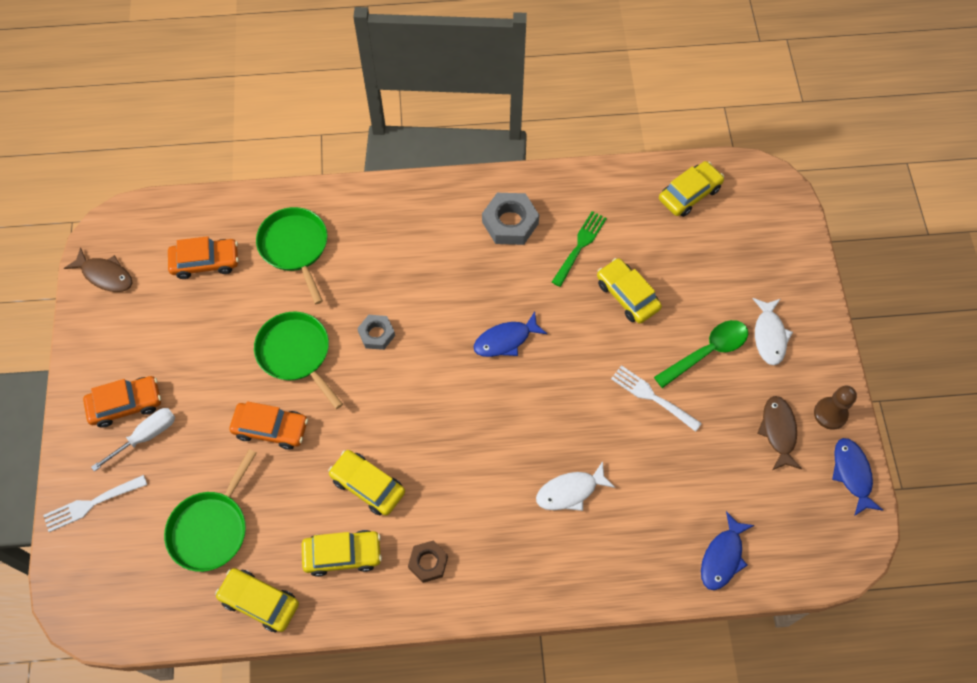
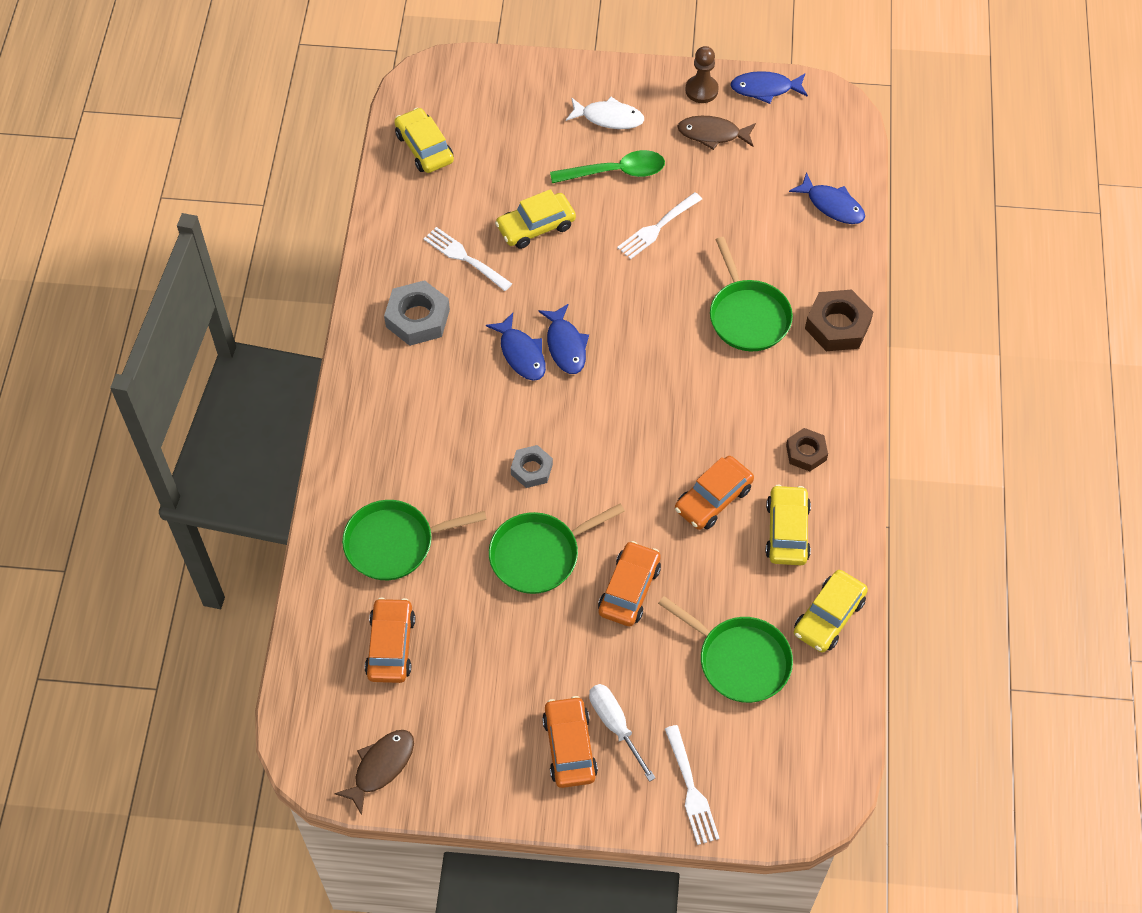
camera: 80 degrees left, 5 degrees down
yellow car [328,450,405,516] -> orange car [675,456,754,530]
white fish [536,461,615,511] -> green pan [710,237,793,351]
green fork [552,211,607,287] -> white fork [423,227,512,291]
green spoon [654,320,748,388] -> green spoon turned 105 degrees clockwise [550,150,665,183]
none -> blue fish [486,313,546,381]
none -> brown nut [805,289,873,351]

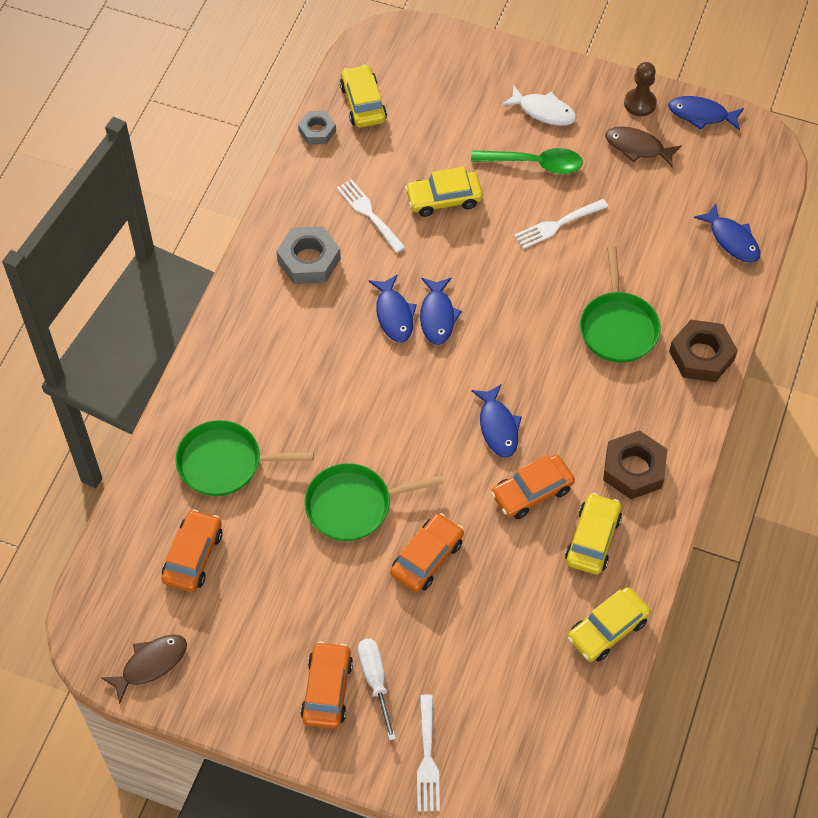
camera: 15 degrees right, 0 degrees up
grey nut [511,445,553,488] -> grey nut moved to [298,111,336,144]
green pan [658,596,793,703] -> none
brown nut [786,428,828,472] -> brown nut [603,430,667,499], size x1.61
none -> blue fish [471,384,522,457]

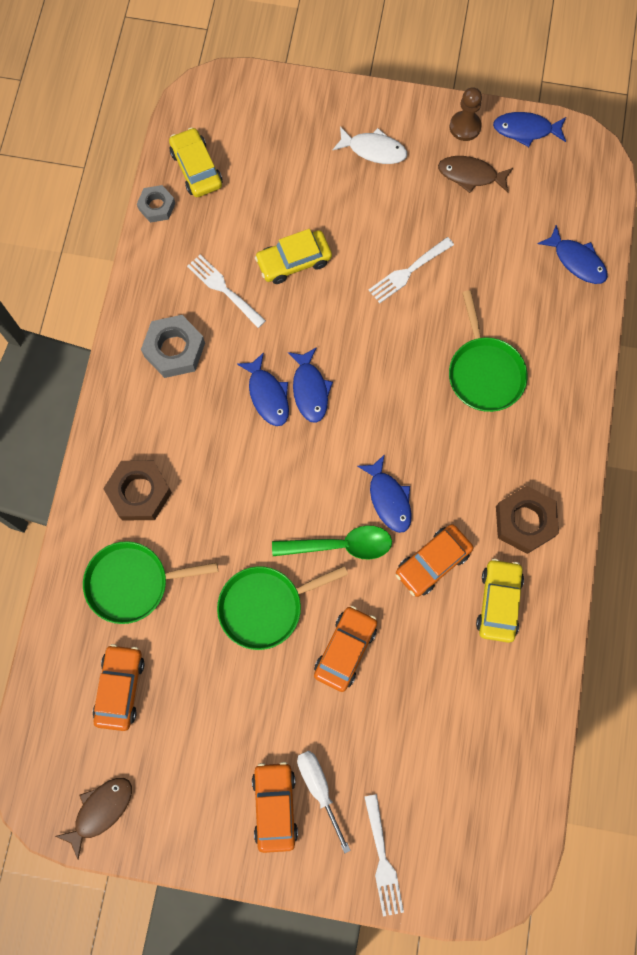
camera: 10 degrees left, 15 degrees up
green spoon [471,148,583,174] -> green spoon moved to [272,525,392,560]
yellow car [568,587,651,662] -> none
brown nut [669,320,738,382] -> brown nut moved to [103,461,172,520]

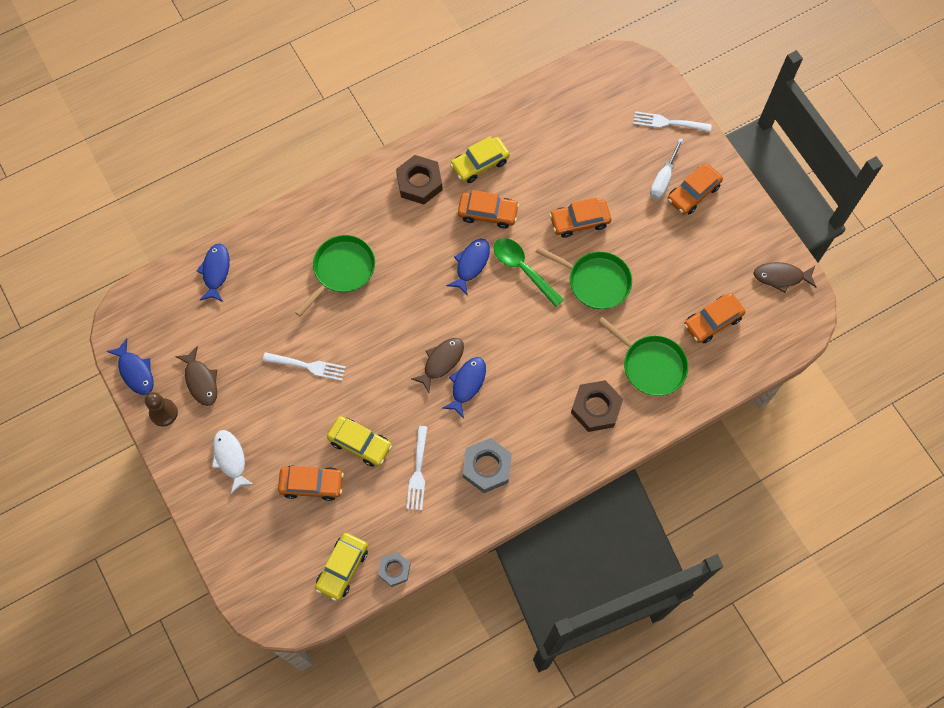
camera: 130 degrees left, 5 degrees down
blue fish [288,347,333,423] -> brown fish [411,338,464,393]
white fork [364,794,404,917] -> white fork turned 120 degrees counterclockwise [633,111,712,132]
none -> orange car [278,465,344,501]

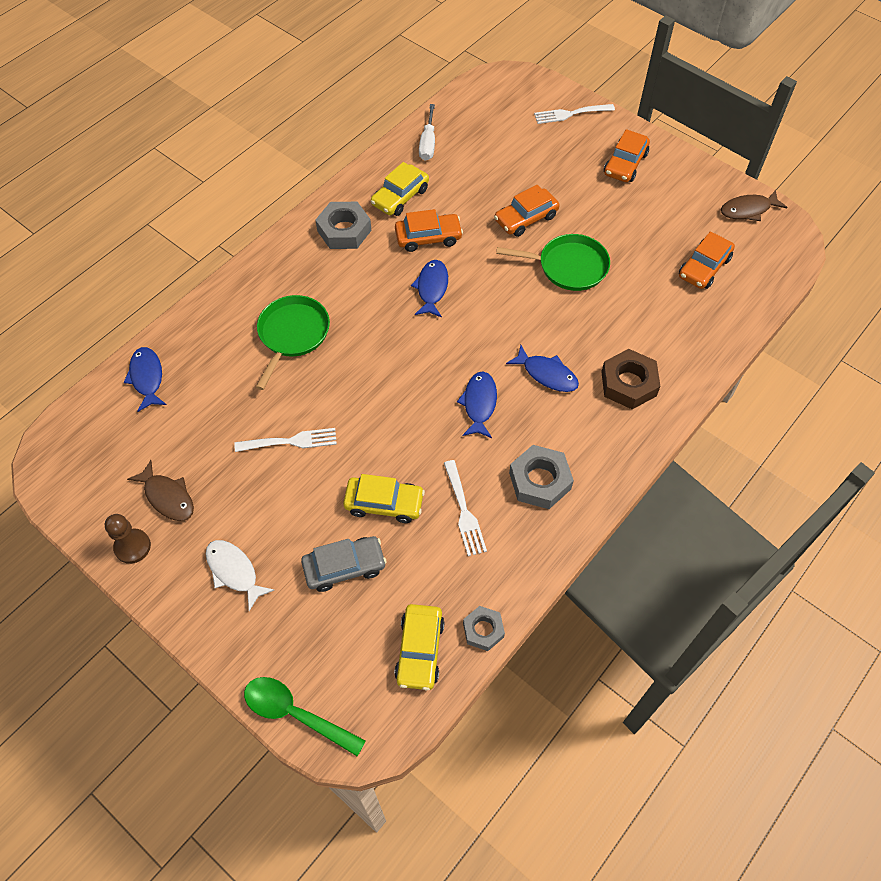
camera: 20 degrees left, 10 degrees down
blue fish [106,338,154,395] -> blue fish moved to [506,345,579,392]
orange car [278,465,344,501] -> grey car [301,536,386,592]
brown nut [396,155,443,204] -> grey nut [316,202,372,249]
brown fish [411,338,464,393] -> none
green spoon [494,238,564,307] -> green spoon moved to [244,677,366,757]
green pan [598,317,688,396] -> none
white screwdriver [650,138,684,199] -> white screwdriver moved to [419,104,435,161]

